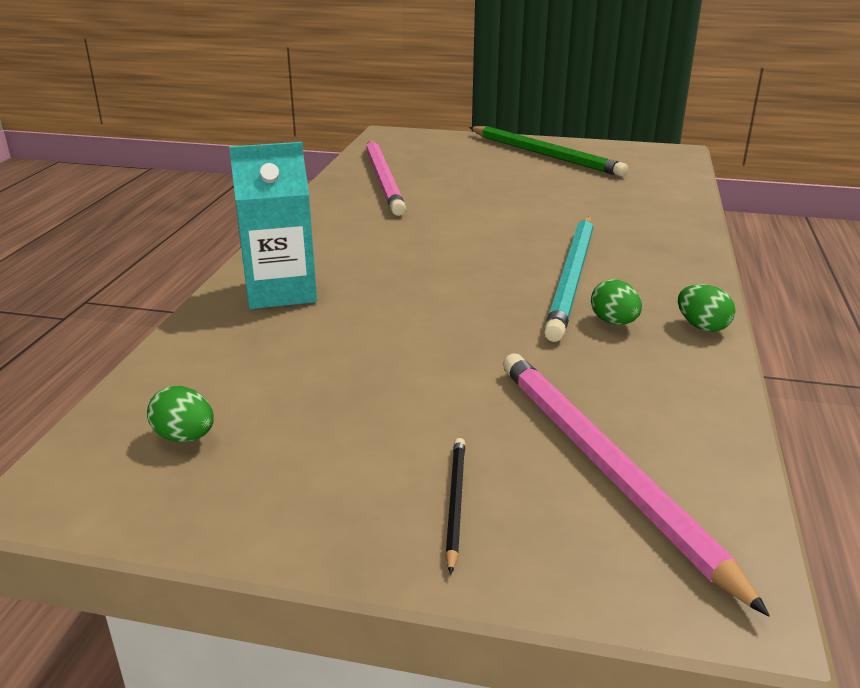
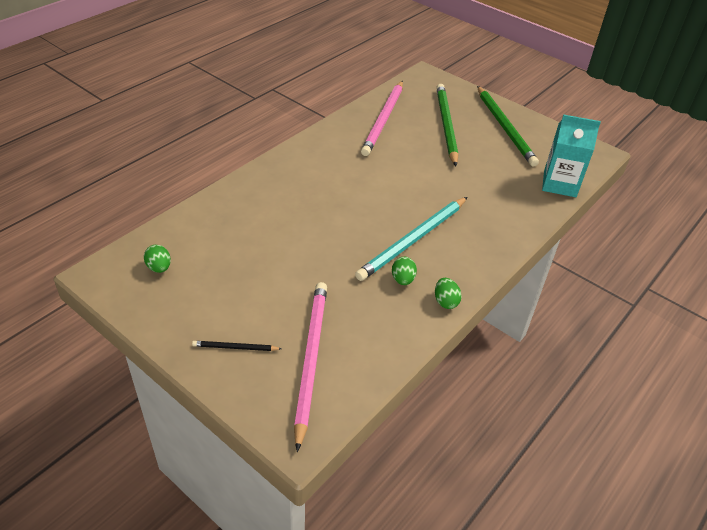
camera: 25 degrees right, 15 degrees up
turquoise carton [229,142,317,309] -> turquoise carton moved to [542,114,601,197]
black pencil [445,438,465,575] -> black pencil turned 120 degrees counterclockwise [192,341,282,351]
none -> green pencil [436,84,458,166]

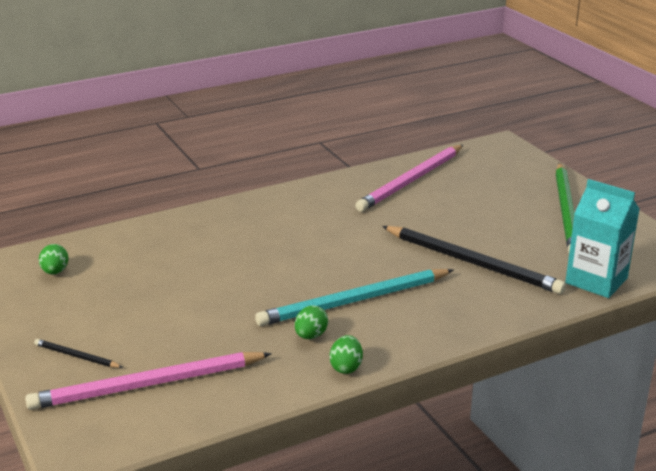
camera: 25 degrees right, 15 degrees down
pink pencil [294,282,327,452] -> pink pencil turned 135 degrees counterclockwise [25,352,272,410]
green pencil [436,84,458,166] -> none
none -> black pencil [382,226,566,294]

